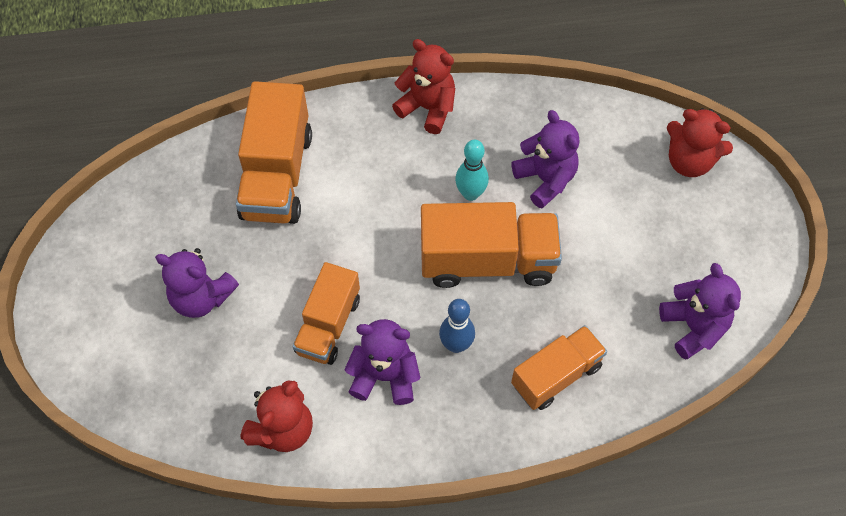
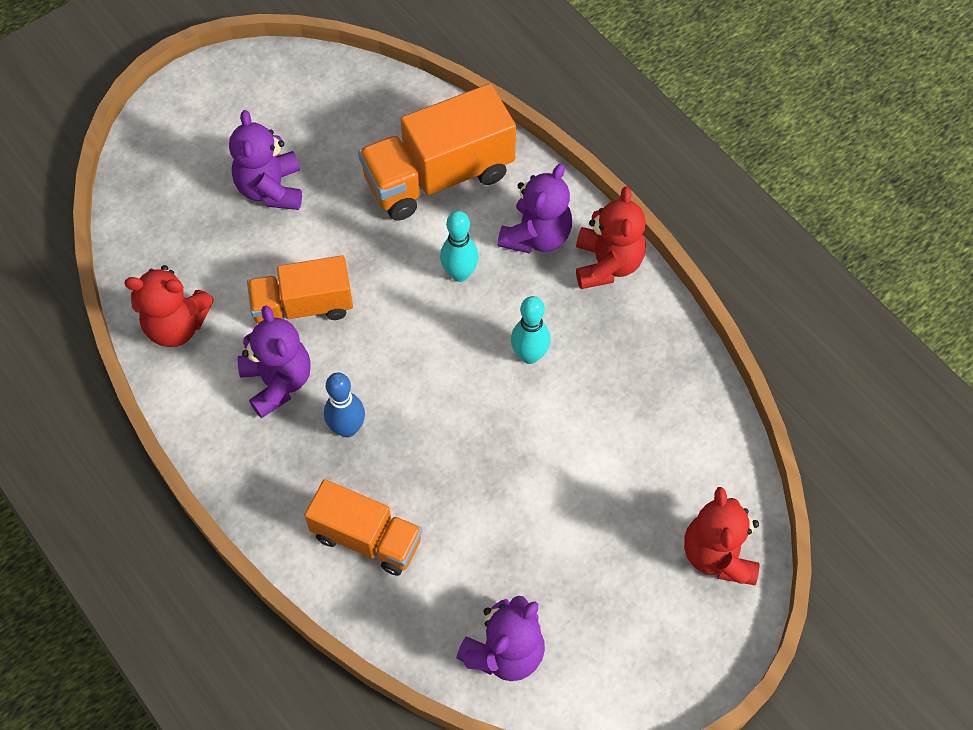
camera: 60 degrees right, 0 degrees up
orange truck [421,202,562,288] -> none
purple teddy bear [512,110,579,208] -> purple teddy bear moved to [498,164,572,254]
none -> turquoise bowling pin [440,211,479,282]

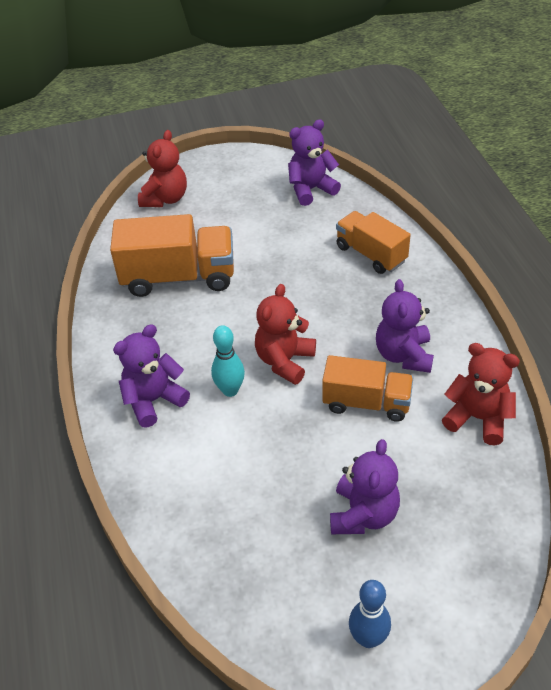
camera: 155 degrees left, 15 degrees down
blue bowling pin [324,373,365,437] -> blue bowling pin moved to [349,580,391,648]
orange truck [358,84,516,221] -> orange truck moved to [110,214,234,297]
turquoise bowling pin [511,296,551,364] -> none
red teddy bear [576,186,646,289] -> red teddy bear moved to [255,284,316,385]

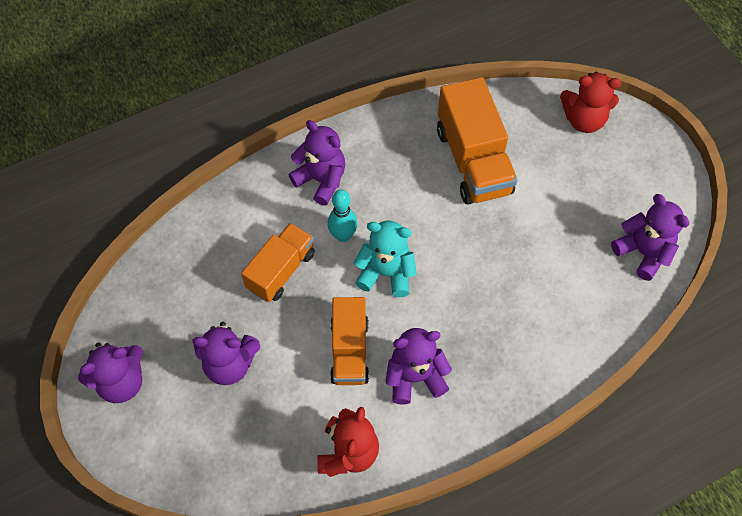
camera: 75 degrees right, 15 degrees up
red teddy bear [255,284,316,385] -> turquoise teddy bear [354,221,417,297]
orange truck [336,211,411,274] -> orange truck moved to [241,223,315,302]
blue bowling pin [349,580,391,648] -> purple teddy bear [78,342,143,403]

